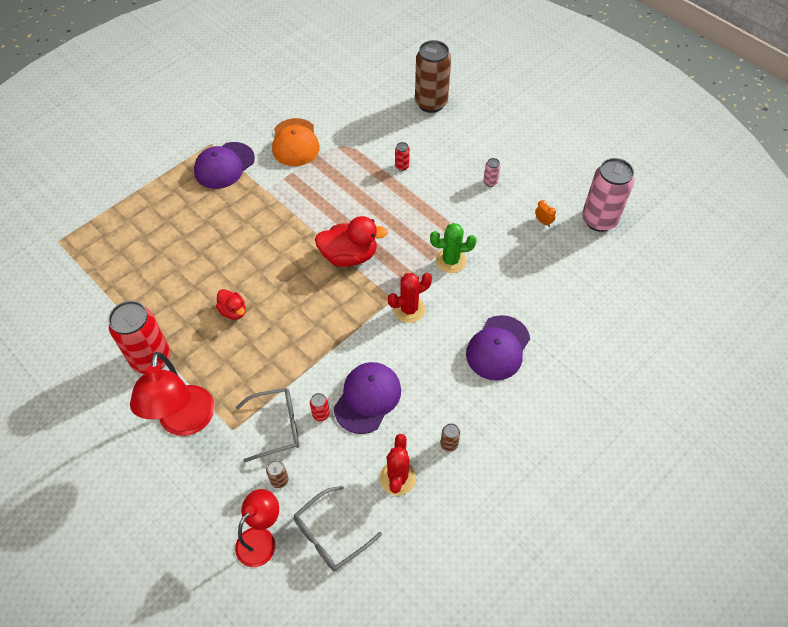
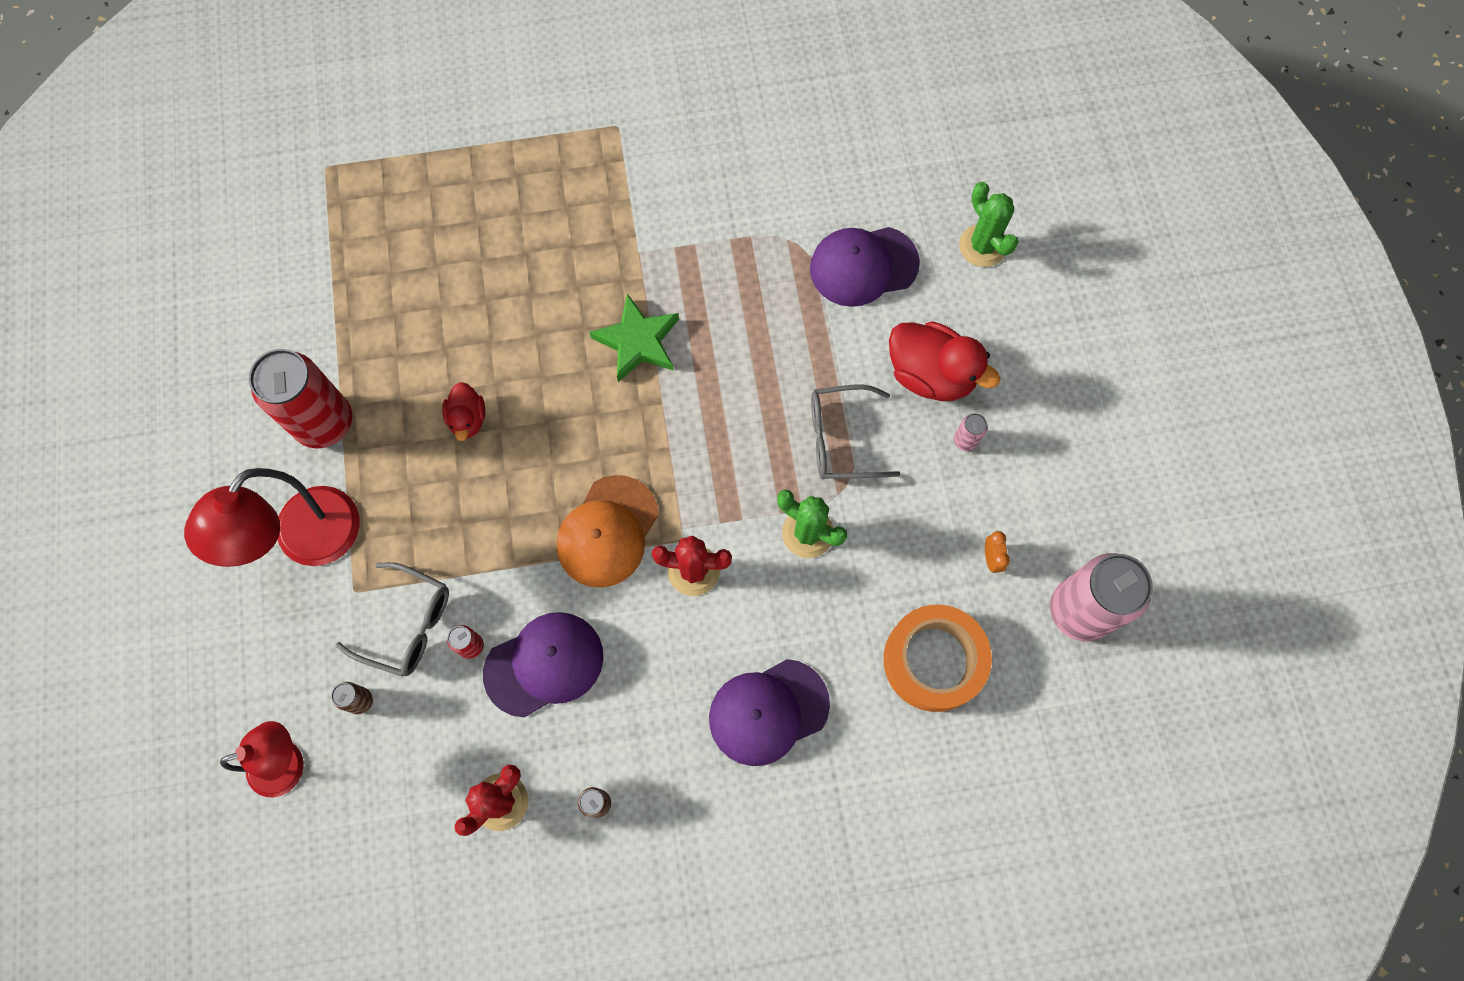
camera: 35 degrees right, 15 degrees up
purple cap [194,142,255,189] -> purple cap moved to [810,227,920,307]
orange cap [272,118,320,166] -> orange cap moved to [556,475,658,588]
grey glasses [294,486,382,571] -> grey glasses moved to [811,384,900,479]
red duck [315,216,388,267] -> red duck moved to [889,321,1000,401]
red can [395,142,410,171] -> none
brown can [415,40,451,113] -> green cactus [959,182,1018,267]
none -> green star [589,294,679,382]
none -> orange tape [883,605,992,712]

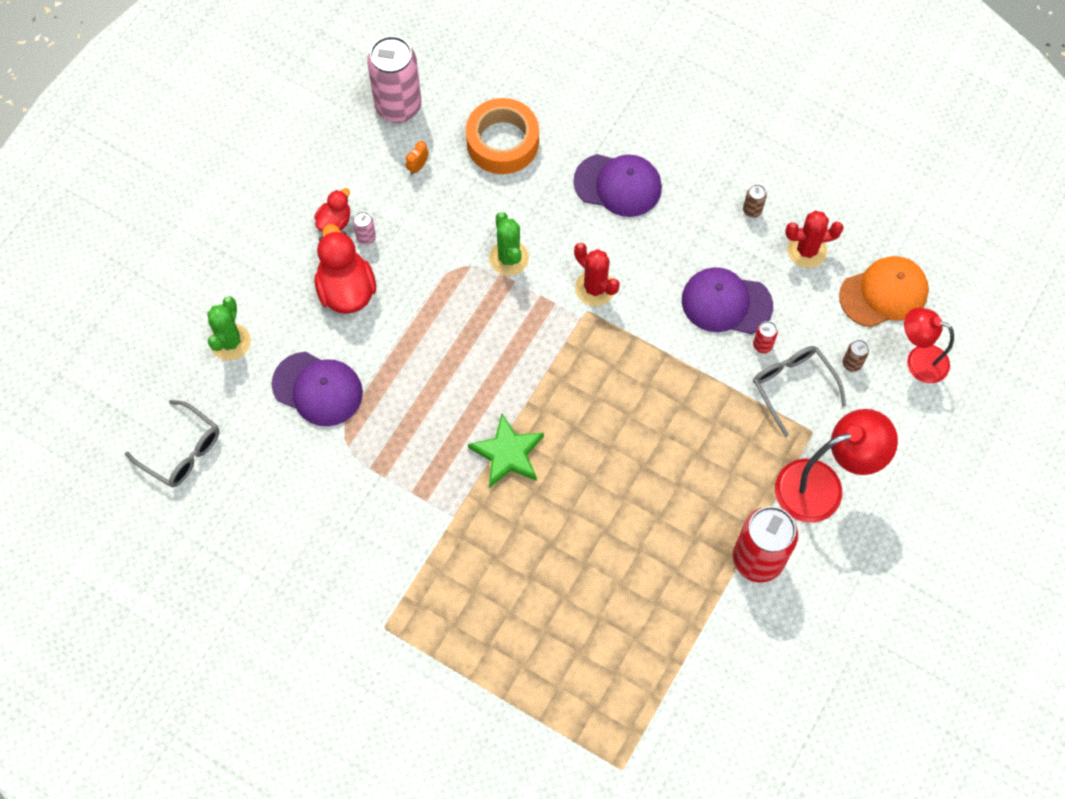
camera: 140 degrees left, 5 degrees down
red duck [442,382,485,441] -> red duck moved to [314,188,350,232]
orange cap [556,475,658,588] -> orange cap moved to [839,256,929,327]
grey glasses [811,384,900,479] -> grey glasses moved to [125,400,219,487]

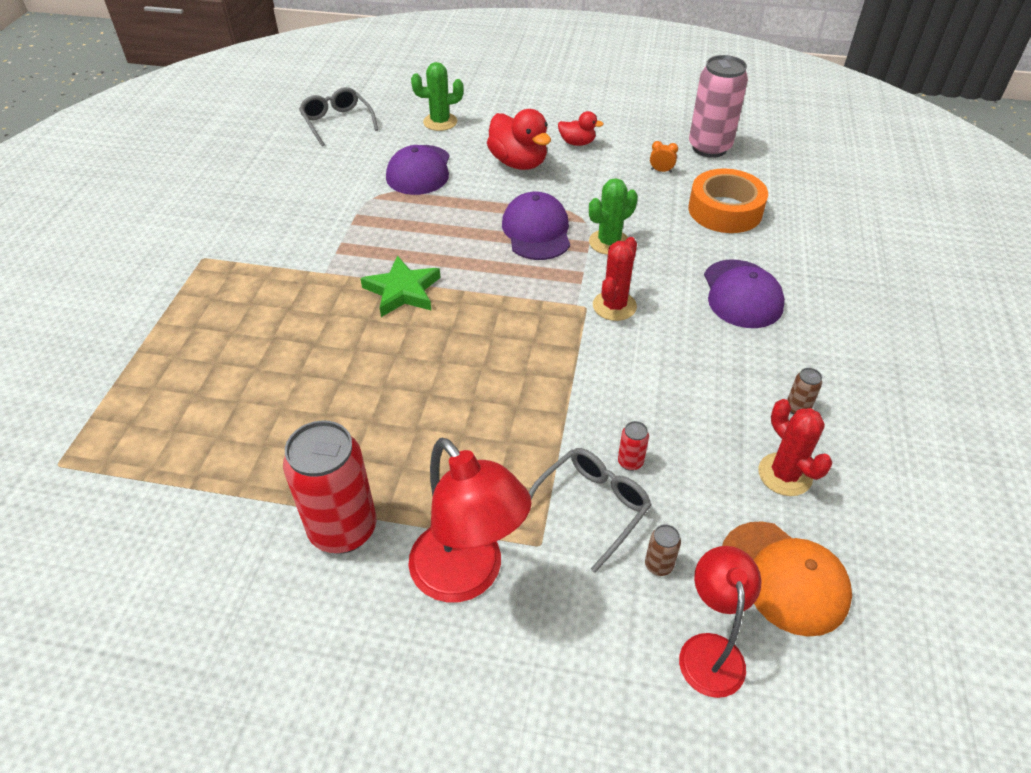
camera: 70 degrees right, 20 degrees down
grey glasses [125,400,219,487] -> grey glasses turned 135 degrees clockwise [299,87,378,146]
red duck [315,224,376,314] -> red duck turned 90 degrees clockwise [487,109,551,170]
pink can [353,212,376,245] -> none
purple cap [682,267,773,334] -> purple cap moved to [502,192,570,260]

